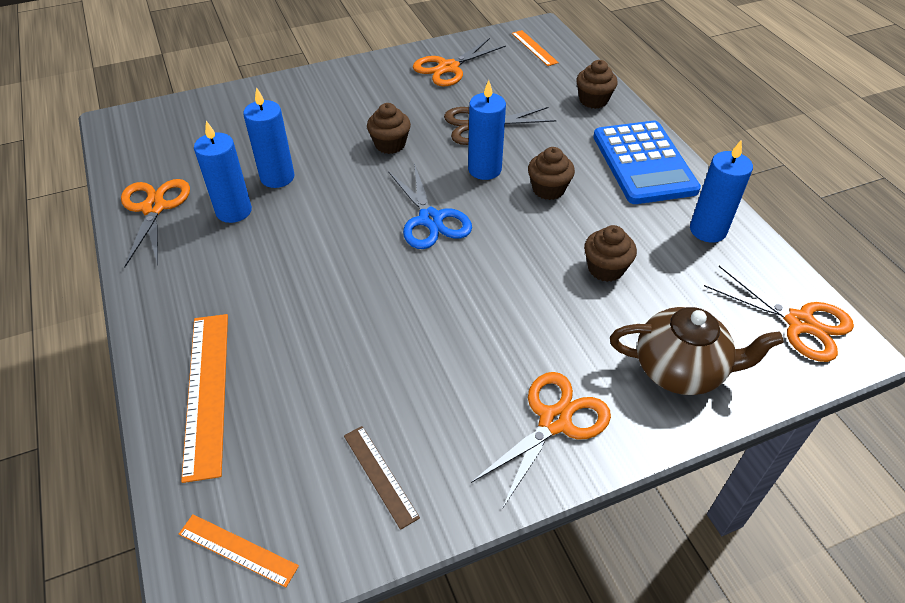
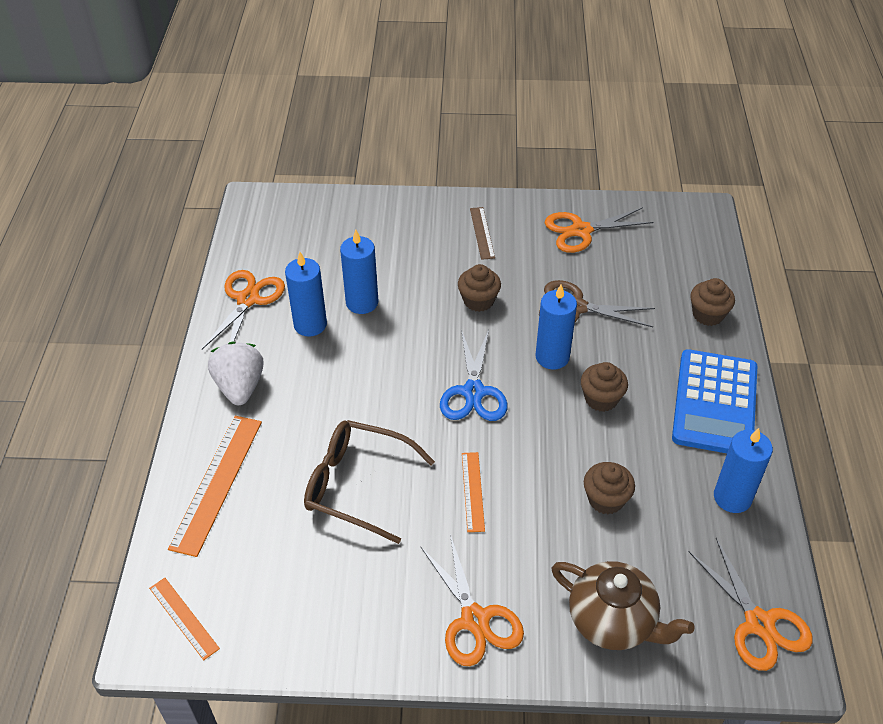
camera: 25 degrees right, 0 degrees up
brown ruler [344,426,420,530] -> brown ruler moved to [470,207,495,260]
orange scissors [471,372,611,509] -> orange scissors turned 90 degrees clockwise [420,534,524,666]
orange ruler [512,30,559,66] -> orange ruler moved to [462,452,485,532]
none -> white strawberry [208,342,264,405]
none -> brown glasses [304,420,435,544]

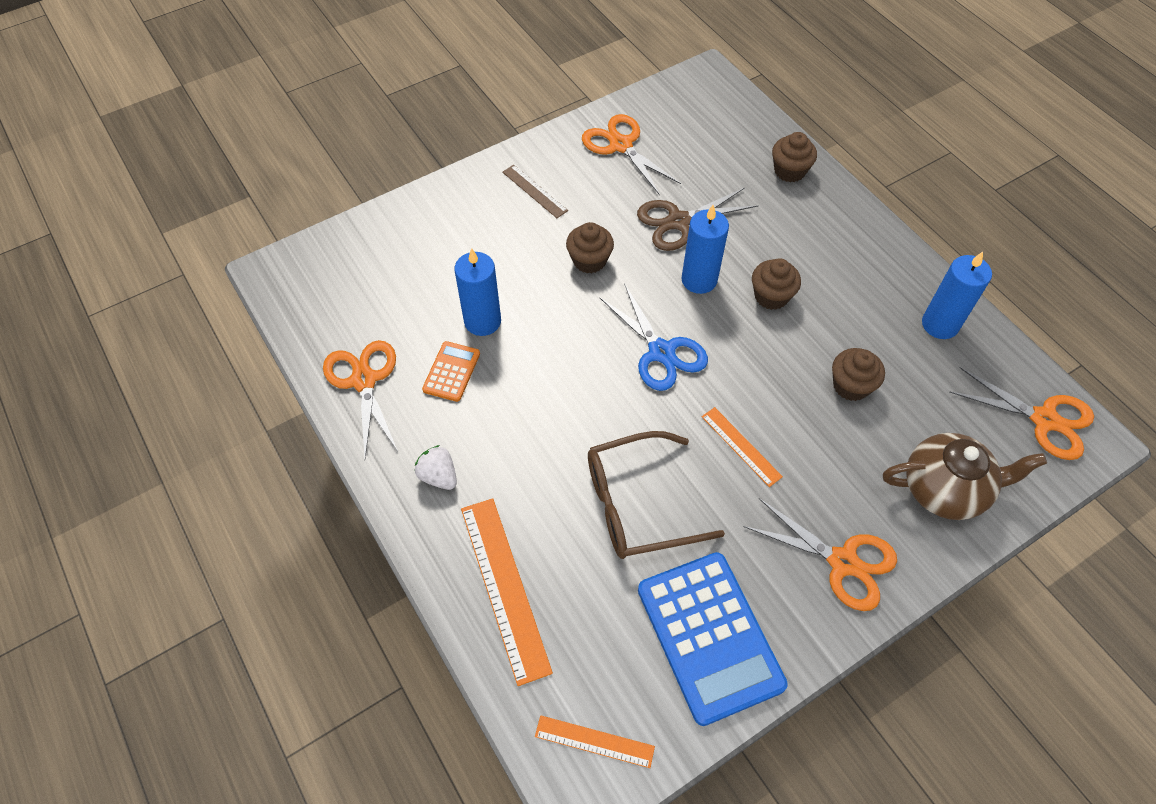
camera: 35 degrees left, 10 degrees up
white strawberry [208,342,264,405] -> white strawberry [415,445,457,490], size x0.62
blue candle [285,252,327,336] -> orange calculator [422,341,480,402]
orange scissors [545,207,653,253] -> orange scissors turned 105 degrees clockwise [582,114,681,195]
blue calculator [672,349,757,453] -> blue calculator moved to [638,552,788,726]

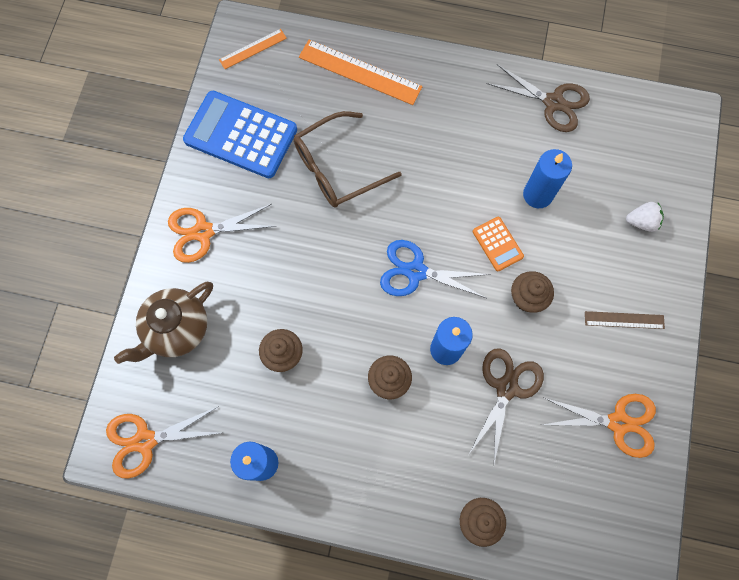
camera: 135 degrees right, 15 degrees up
orange scissors [323,340,398,458] -> brown scissors [487,64,590,132]
white strawberry [415,445,457,490] -> white strawberry moved to [626,202,664,232]
orange calculator [422,341,480,402] -> orange calculator moved to [473,217,524,271]
brown glasses [588,431,725,559] -> brown glasses turned 150 degrees counterclockwise [294,111,402,208]
orange ruler [702,407,783,487] -> none

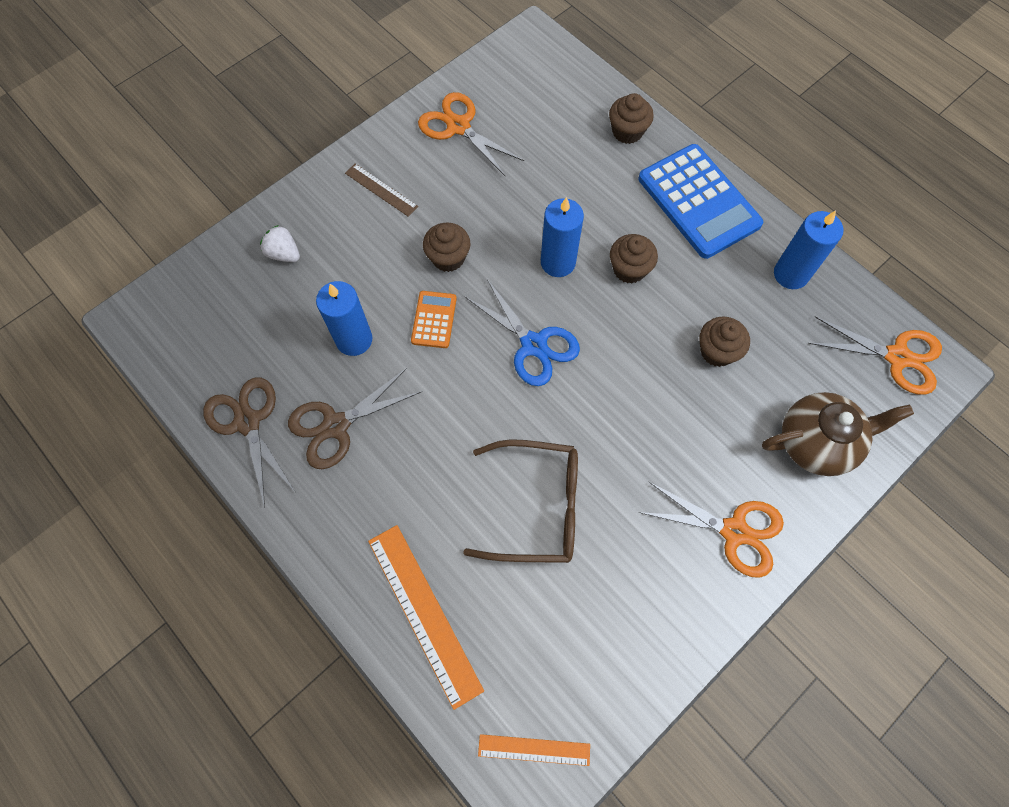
camera: 145 degrees left, 5 degrees down
blue calculator [183,91,297,178] -> blue calculator moved to [638,144,763,259]
brown scissors [468,348,544,464] -> brown scissors moved to [288,368,422,469]

